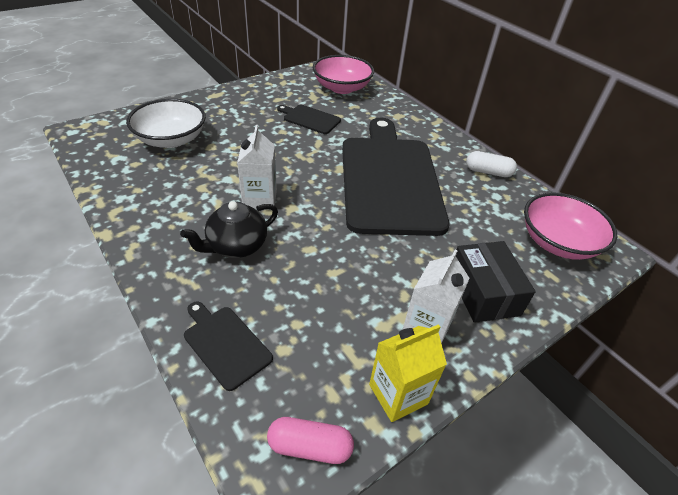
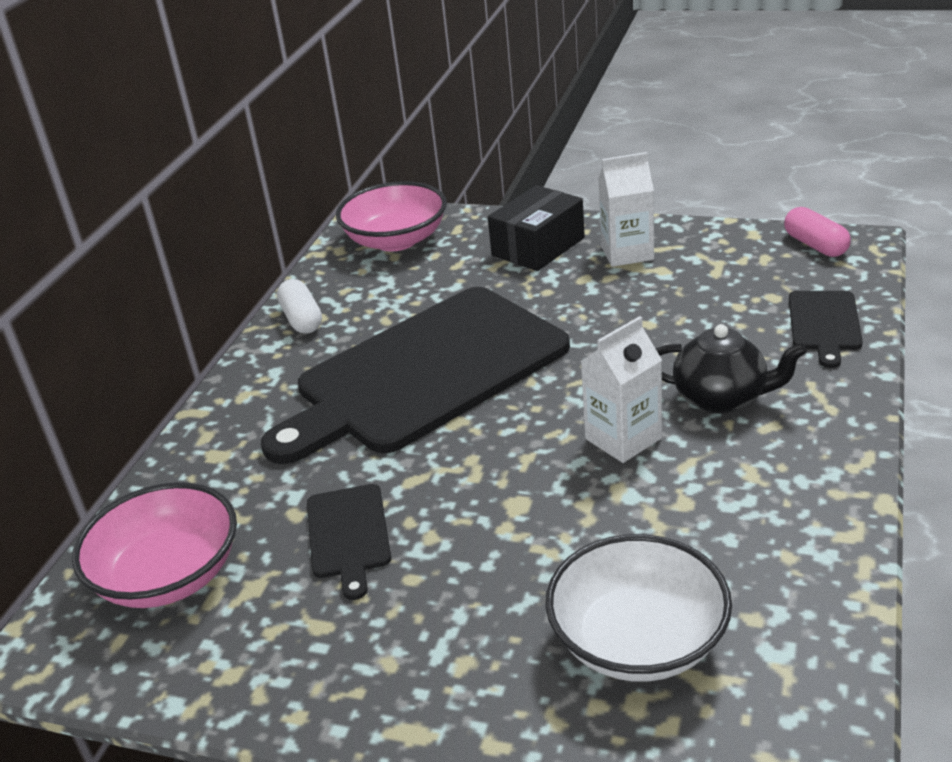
camera: 120 degrees left, 10 degrees down
yellow carton [369,324,447,422] -> none

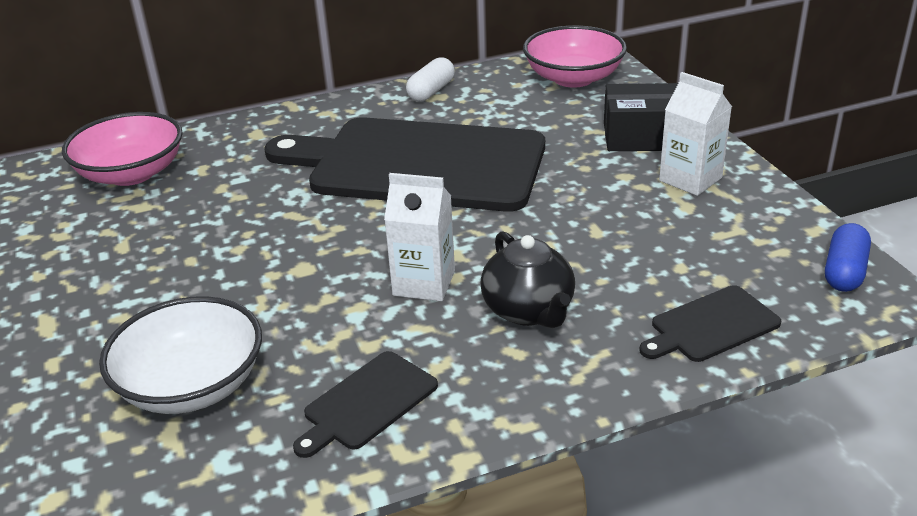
camera: 50 degrees right, 0 degrees up
black cutting board [307,484,391,600] -> black cutting board moved to [293,351,438,458]
pink capsule [784,207,851,257] -> blue capsule [825,223,871,292]

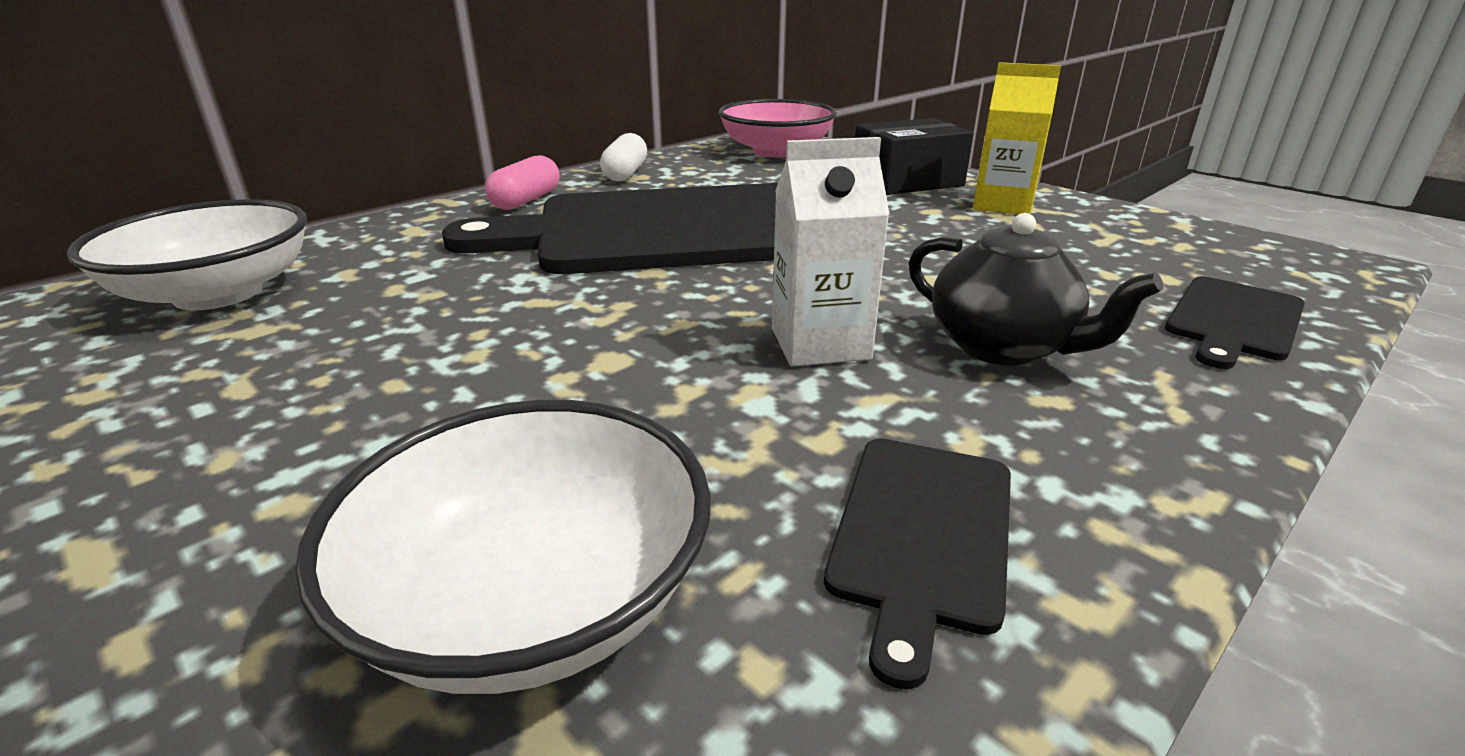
camera: 25 degrees left, 5 degrees down
pink bowl [62,112,183,186] -> white bowl [67,199,307,310]
white carton [659,72,732,196] -> yellow carton [973,62,1061,214]
blue capsule [825,223,871,292] -> none
none -> pink capsule [485,155,559,210]

